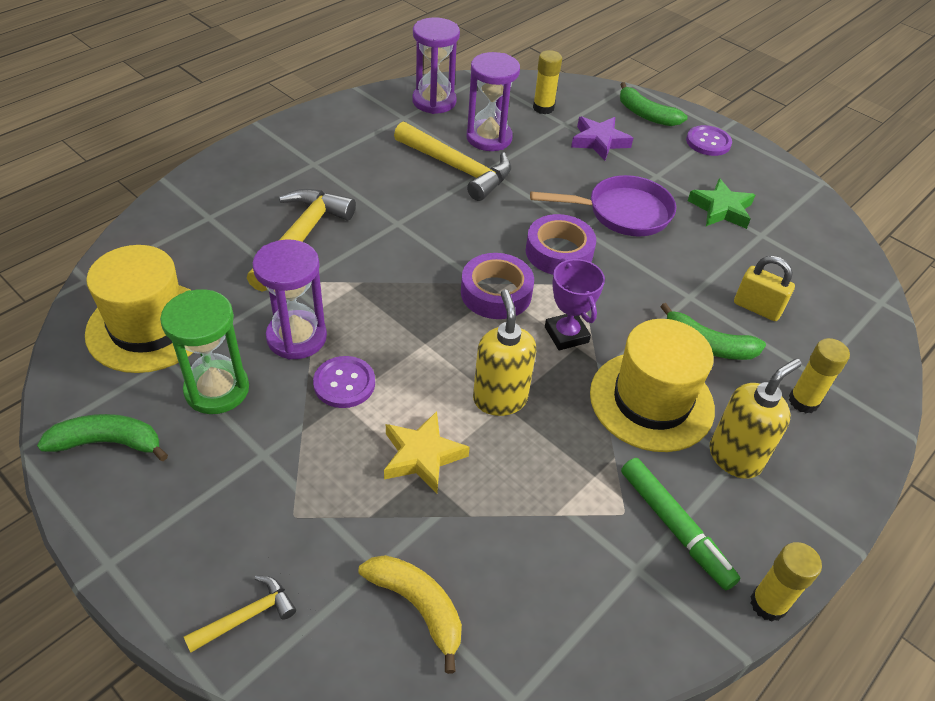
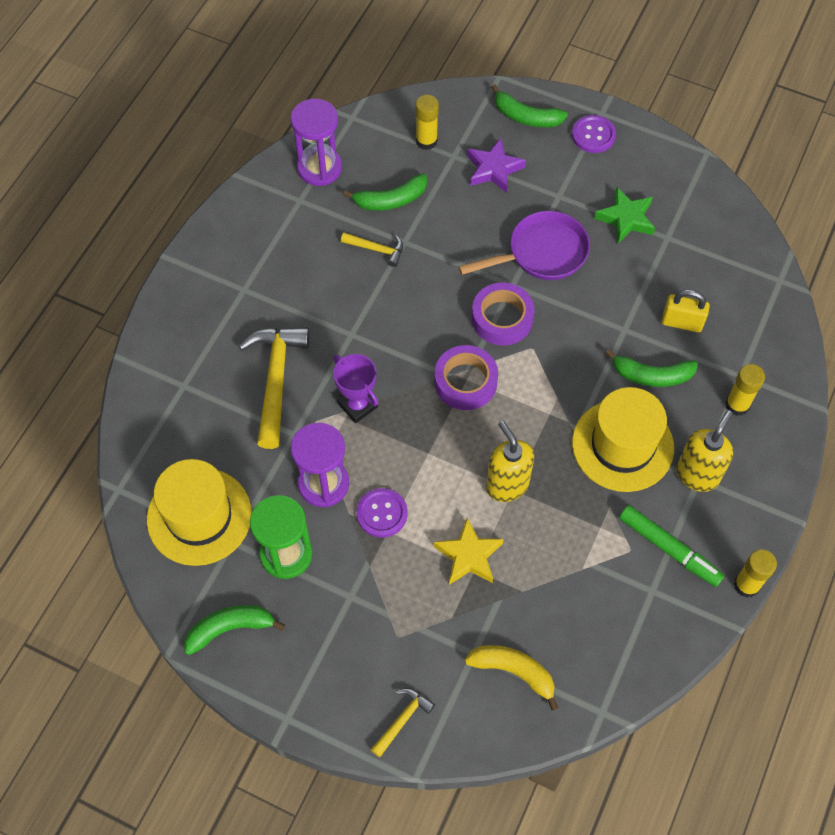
camera: 15 degrees left, 15 degrees up
yellow hammer [394,121,511,201] -> yellow hammer [341,233,403,267], size x0.51
purple hourglass [466,52,520,151] -> green banana [343,173,427,211]
purple trophy [545,258,605,350] -> purple trophy moved to [333,354,378,423]

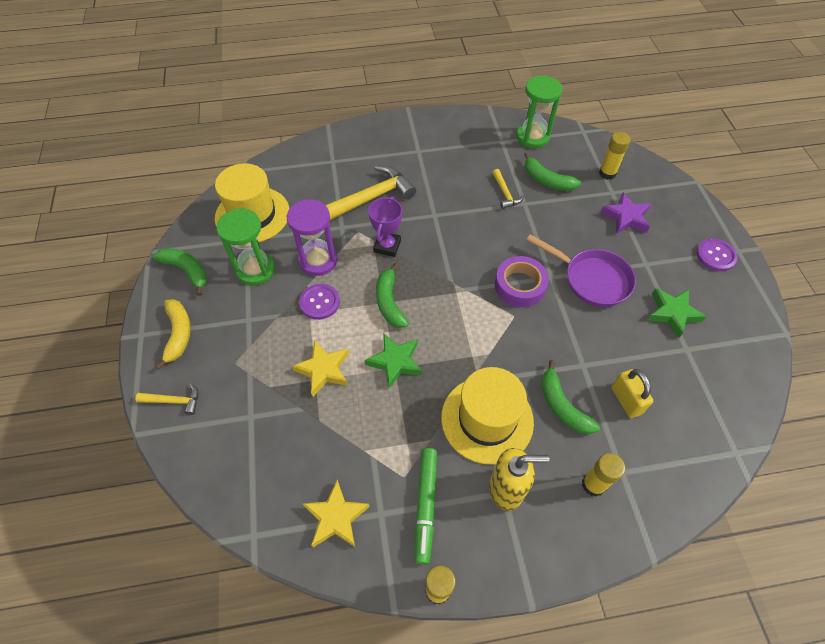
camera: 55 degrees right, 5 degrees down
purple hourglass [290,98,342,186] -> green hourglass [516,76,562,148]
purple tape [434,345,498,410] -> none
yellow banana [465,645,559,711] -> yellow banana moved to [155,299,191,370]
yellow soap dispenser [486,420,534,502] -> green star [365,333,422,388]
green banana [491,84,568,127] -> green banana moved to [376,263,409,328]
none -> yellow star [303,480,370,547]

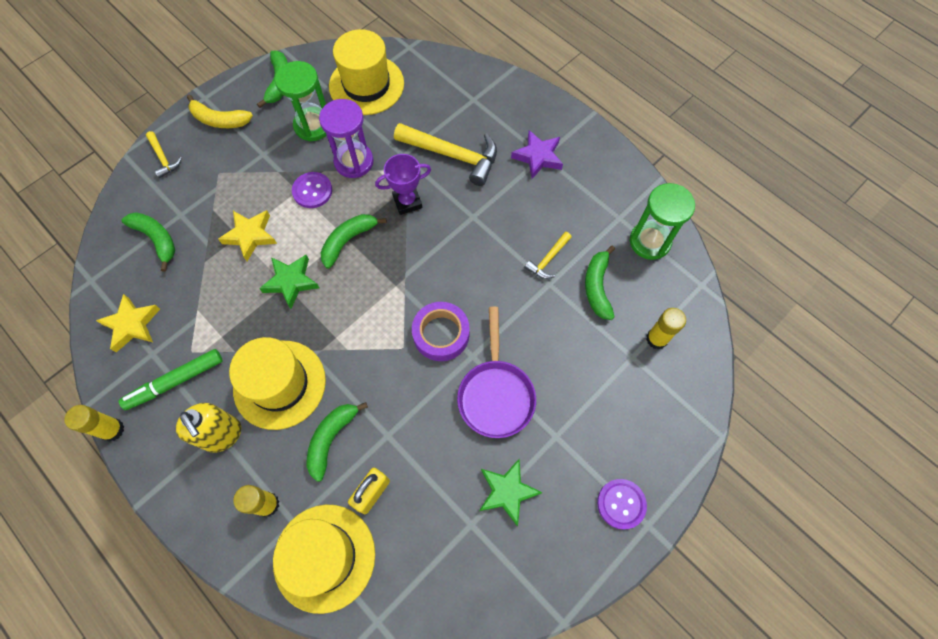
camera: 55 degrees right, 10 degrees up
yellow banana [155,299,191,370] -> yellow banana turned 60 degrees clockwise [187,94,253,128]
purple star [600,192,651,234] -> purple star moved to [511,130,563,179]
none -> green banana [121,212,175,272]
none -> yellow hat [273,505,375,614]

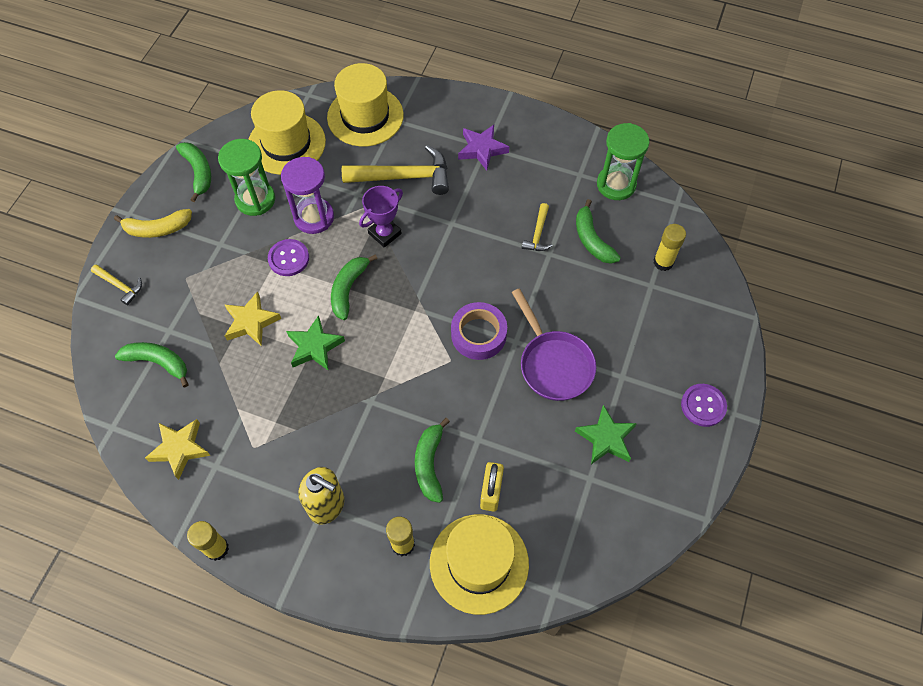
camera: 25 degrees left, 5 degrees down
green marker [119,349,223,410] -> none
yellow hat [229,337,326,430] -> yellow hat moved to [327,63,404,146]

